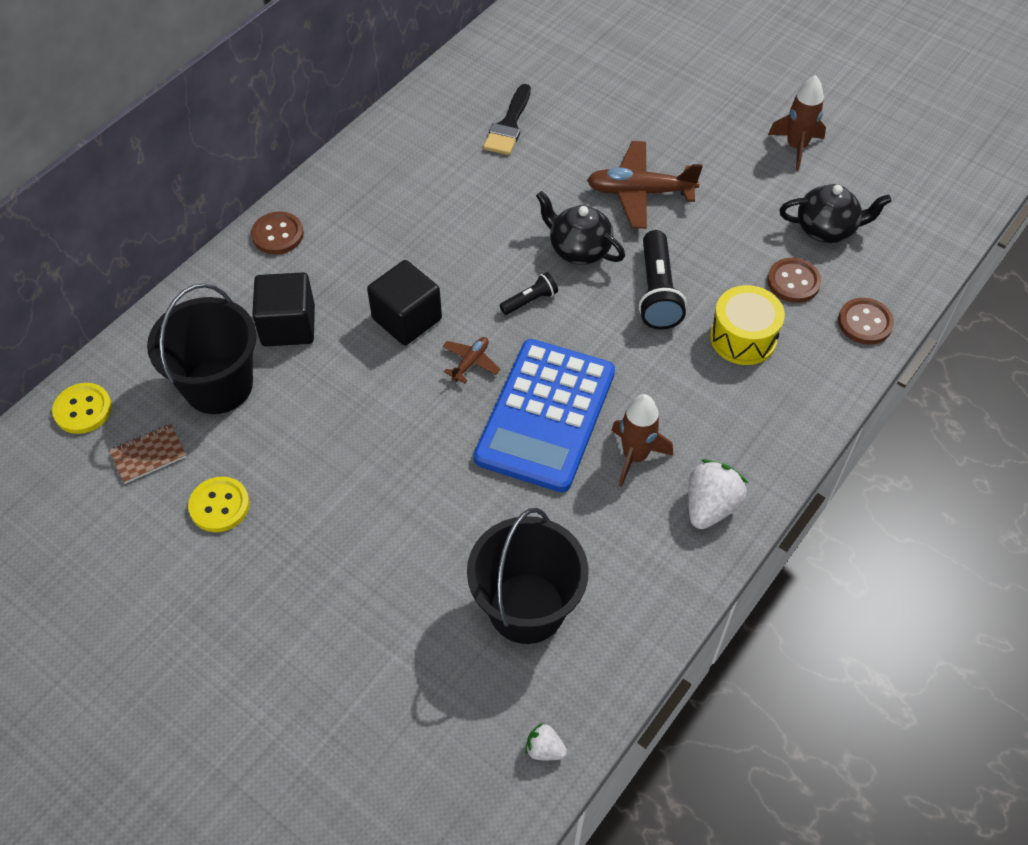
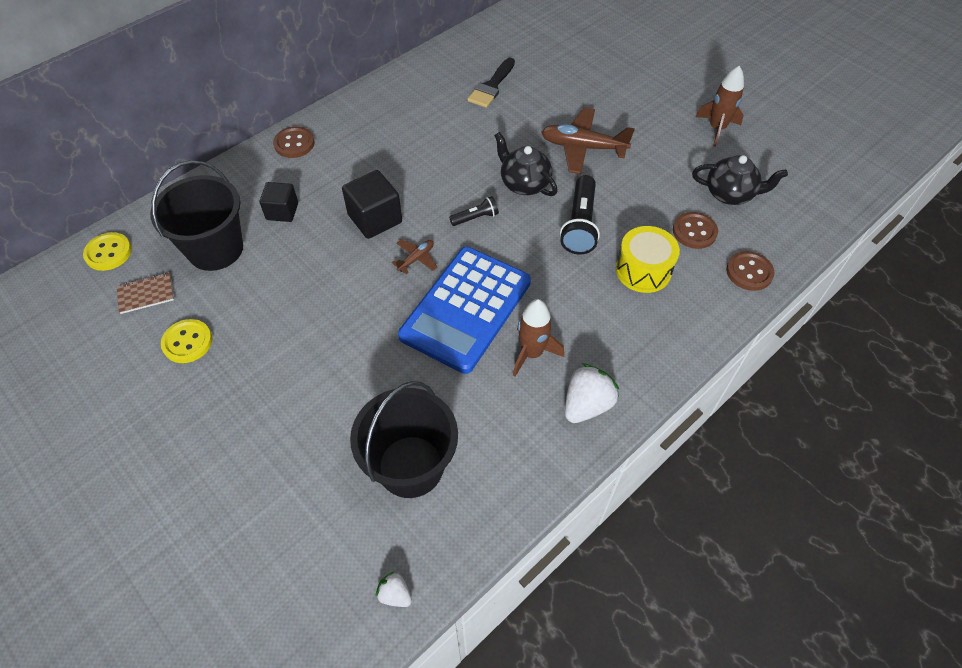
camera: 10 degrees right, 0 degrees up
black cube [252,272,315,346] -> black cube [260,182,298,222], size x0.66

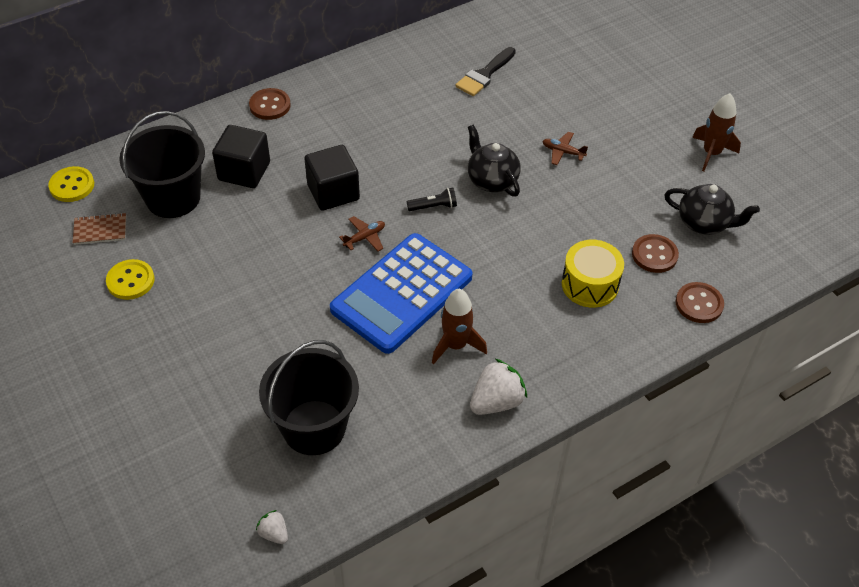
camera: 10 degrees right, 5 degrees down
black cube [260,182,298,222] -> black cube [212,125,270,188], size x1.51
brown plane [541,107,635,174] -> brown plane [542,132,588,165], size x0.50
black flashlight [560,175,600,255] -> none

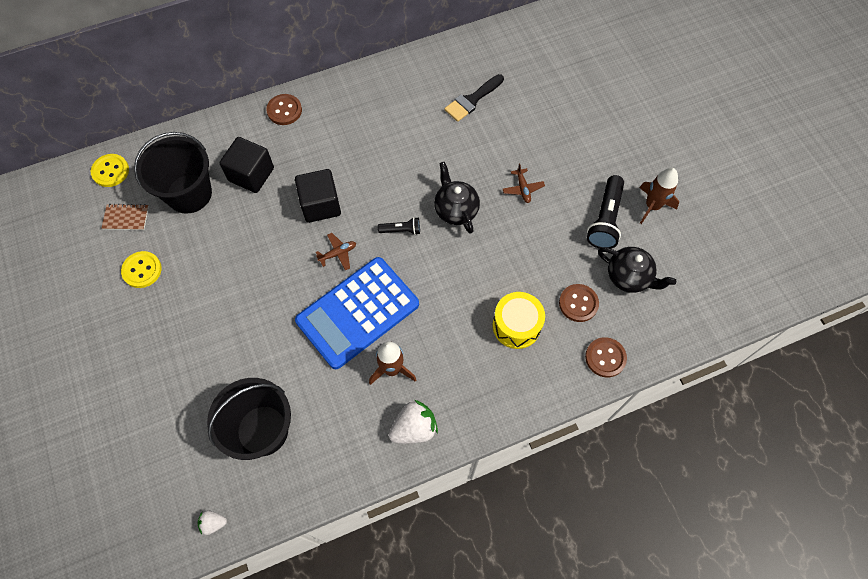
camera: 10 degrees right, 15 degrees up
white strawberry [256,510,288,544] -> white strawberry turned 60 degrees counterclockwise [198,510,227,535]
brown plane [542,132,588,165] -> brown plane turned 135 degrees counterclockwise [503,164,545,203]
none -> black flashlight [587,175,624,249]

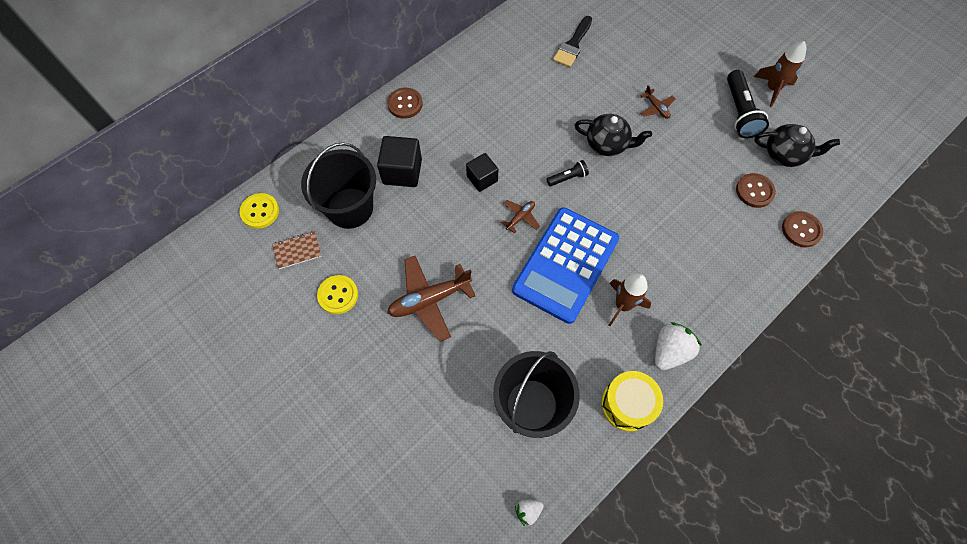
camera: 20 degrees left, 0 degrees up
black cube [295,169,341,223] -> black cube [466,153,499,192], size x0.66
black teapot [434,162,480,234] -> black teapot turned 150 degrees clockwise [575,114,652,156]
yellow drum [492,292,545,349] -> yellow drum moved to [601,371,663,432]
none -> brown plane [387,256,475,342]

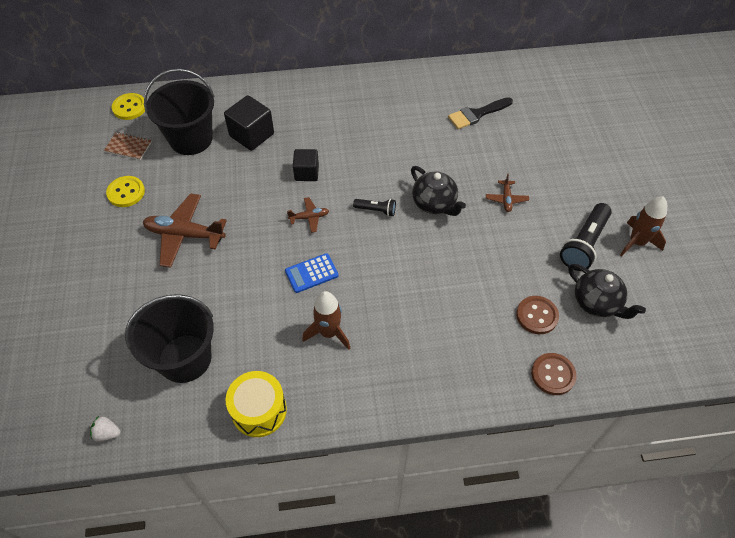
camera: 35 degrees right, 10 degrees down
brown button [387,88,423,119] -> none
blue calculator [512,207,619,324] -> blue calculator [285,253,339,293], size x0.43
white strawberry [655,322,702,370] -> none

